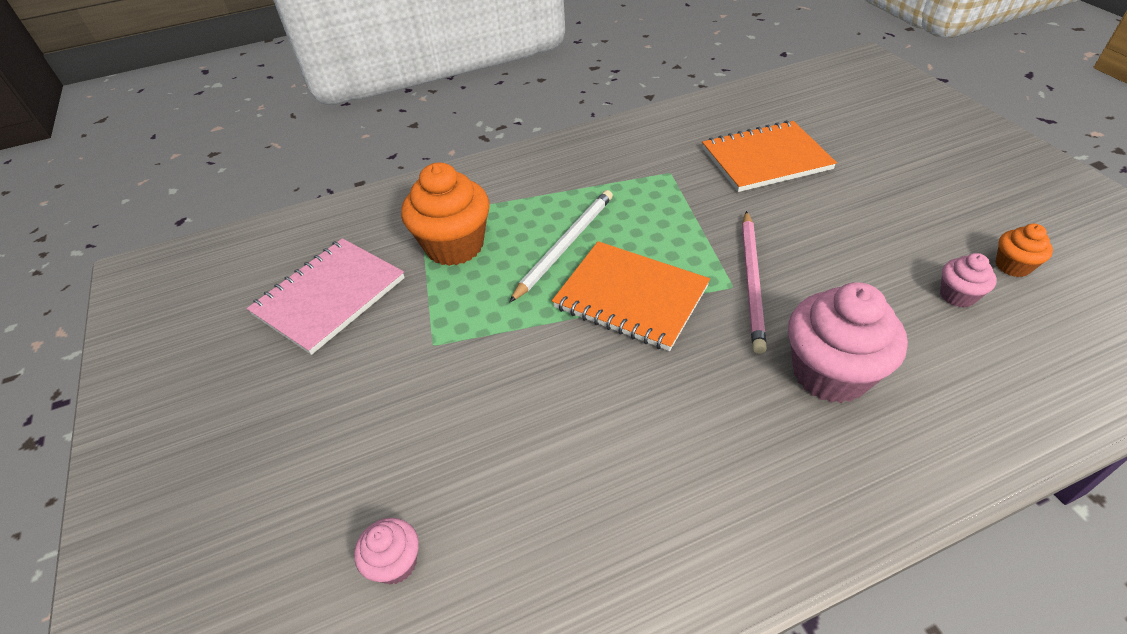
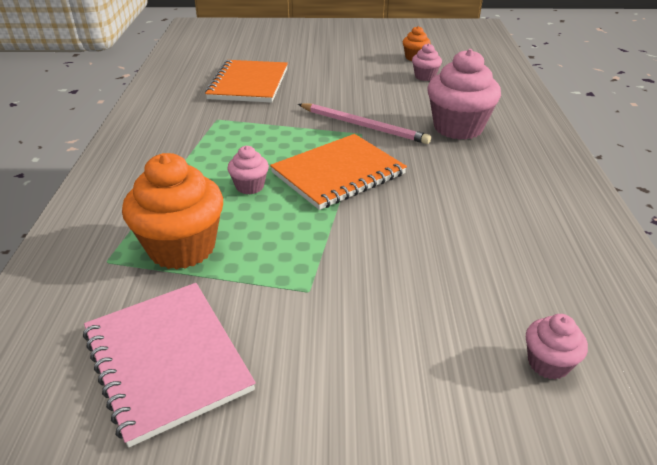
camera: 70 degrees left, 10 degrees down
white pencil [509,190,613,303] -> pink cupcake [227,146,269,194]

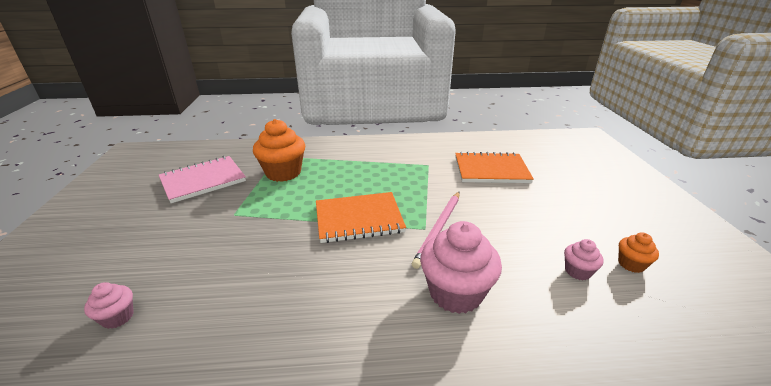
camera: 85 degrees right, 5 degrees down
pink cupcake [227,146,269,194] -> none
orange notebook [270,134,407,210] -> orange notebook turned 60 degrees counterclockwise [316,192,406,243]

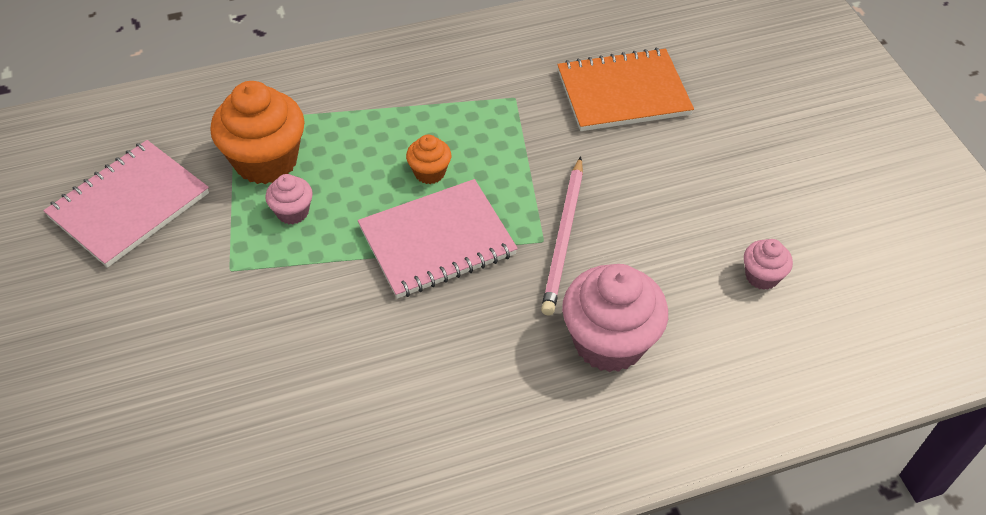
camera: 15 degrees left, 20 degrees up
pink cupcake [84,282,134,329] -> pink cupcake moved to [265,174,313,224]
orange notebook [316,192,406,243] -> pink notebook [358,179,518,299]
orange cupcake [618,232,659,273] -> orange cupcake moved to [406,134,451,184]

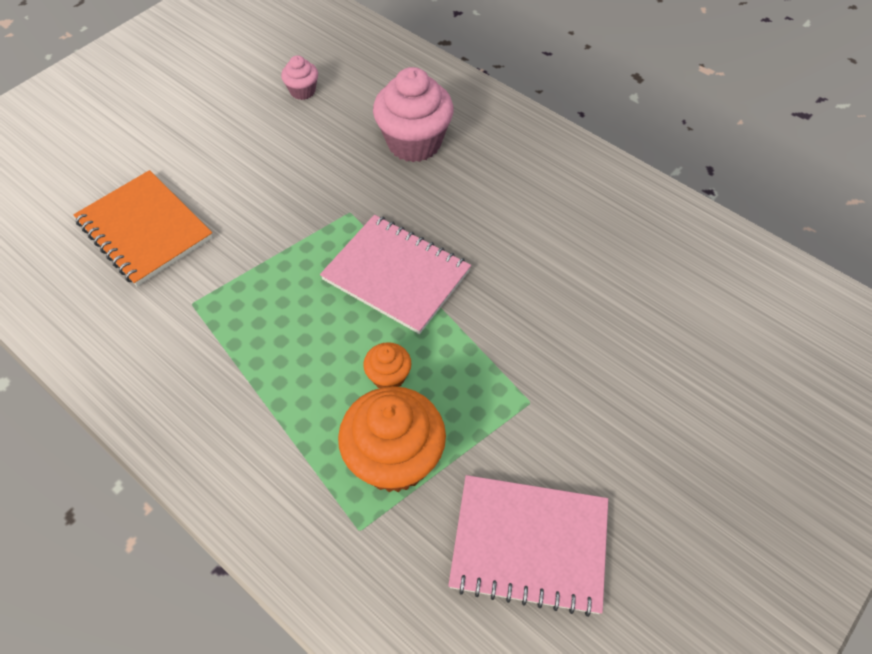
camera: 120 degrees left, 5 degrees up
pink cupcake [265,174,313,224] -> none
orange cupcake [406,134,451,184] -> orange cupcake moved to [363,342,412,388]
pink pencil [541,156,583,315] -> none

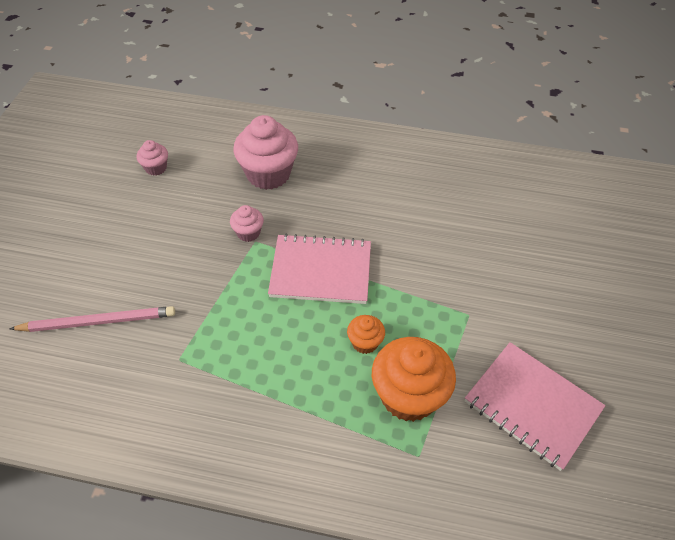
camera: 30 degrees left, 5 degrees down
orange notebook [73,170,213,286] -> pink pencil [9,306,175,332]
pink notebook [448,475,608,617] -> pink notebook turned 60 degrees clockwise [465,342,606,471]
none -> pink cupcake [230,205,264,242]

